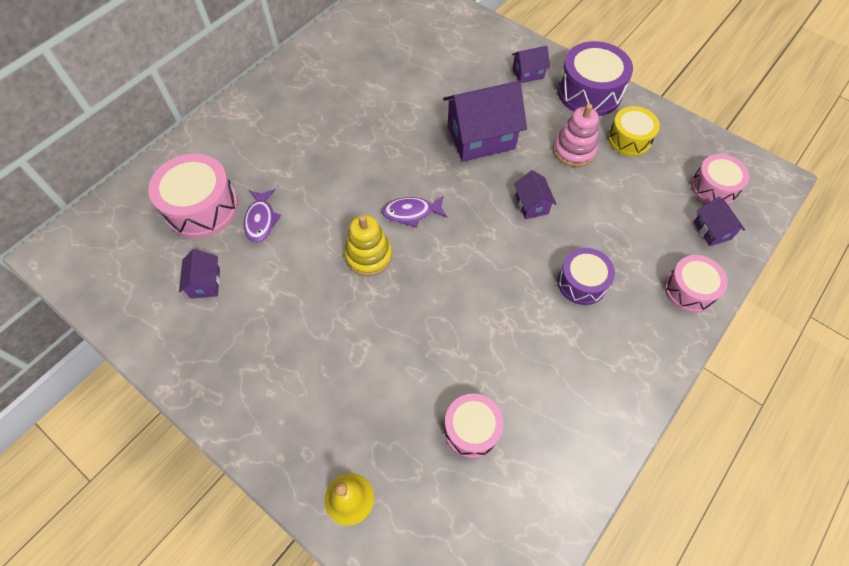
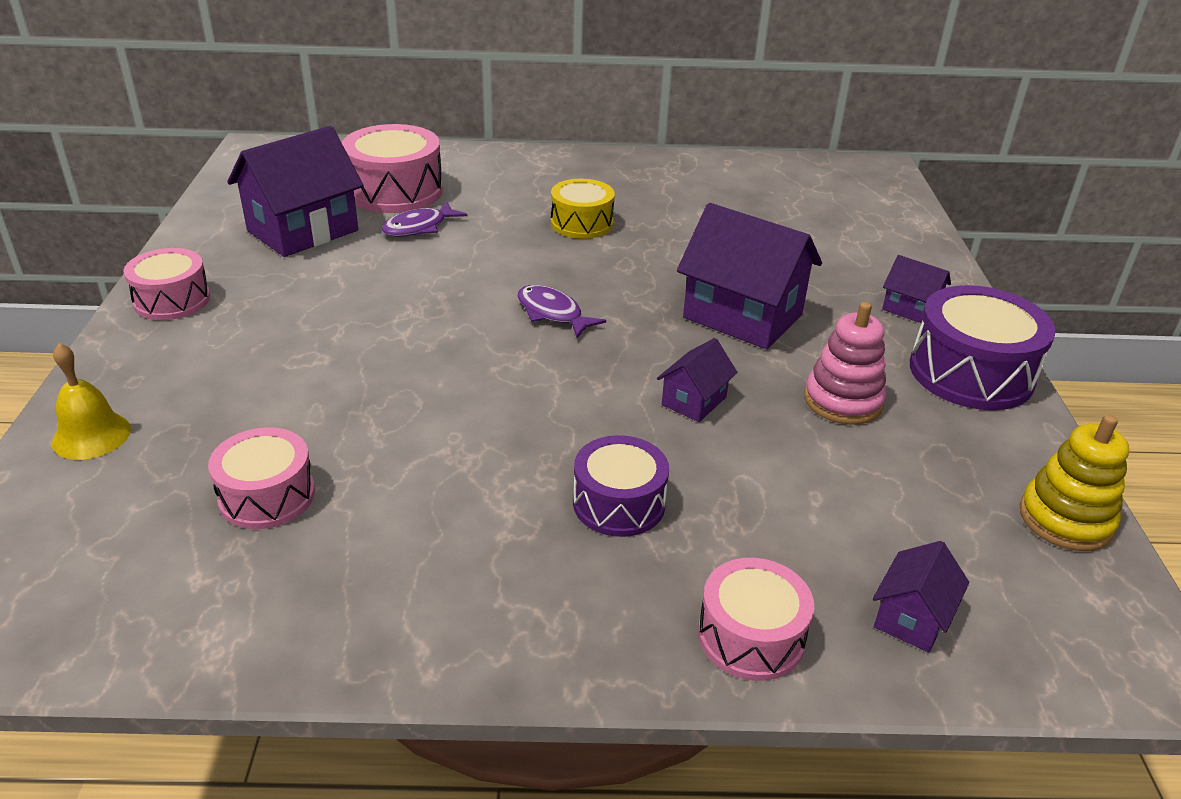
camera: 50 degrees right, 25 degrees down
purple house [179,249,220,299] -> purple house [227,126,363,257], size x2.01
yellow stacking toy [344,215,392,276] -> yellow stacking toy moved to [1020,415,1129,551]
yellow drum [608,106,660,156] -> yellow drum moved to [551,179,615,239]
pink drum [691,154,749,205] -> pink drum moved to [123,248,210,320]

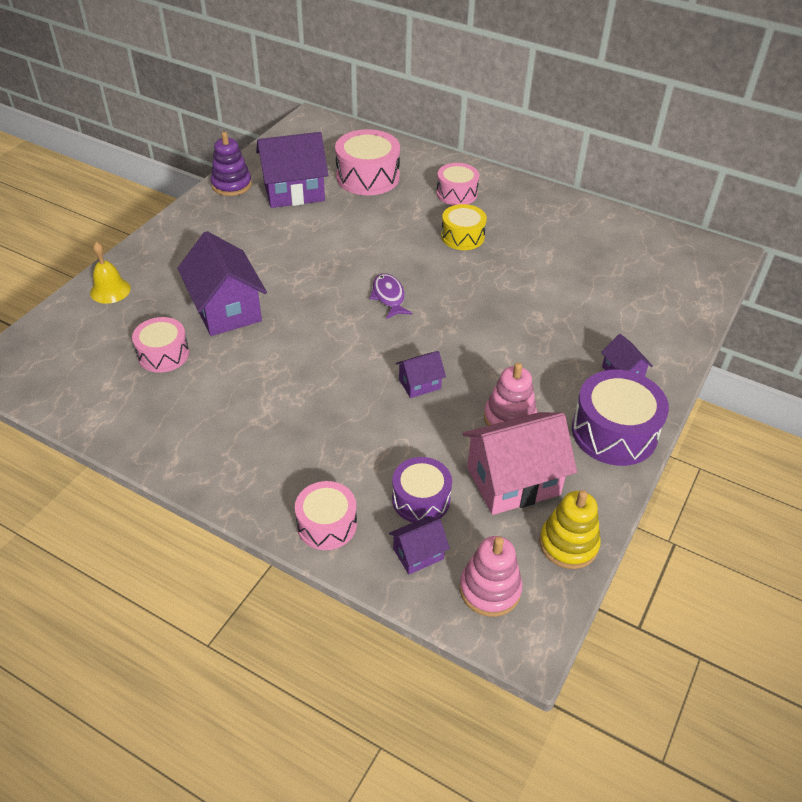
camera: 30 degrees right, 10 degrees up
pink drum [123,248,210,320] -> pink drum moved to [436,163,479,205]
purple fish [381,201,467,237] -> none
purple drum [573,435,669,537] -> purple drum moved to [392,457,452,522]
purple house [677,203,822,349] -> purple house moved to [177,231,267,336]
none -> purple stacking toy [211,132,252,196]
none -> pink stacking toy [460,536,522,617]
none -> pink house [463,412,577,515]

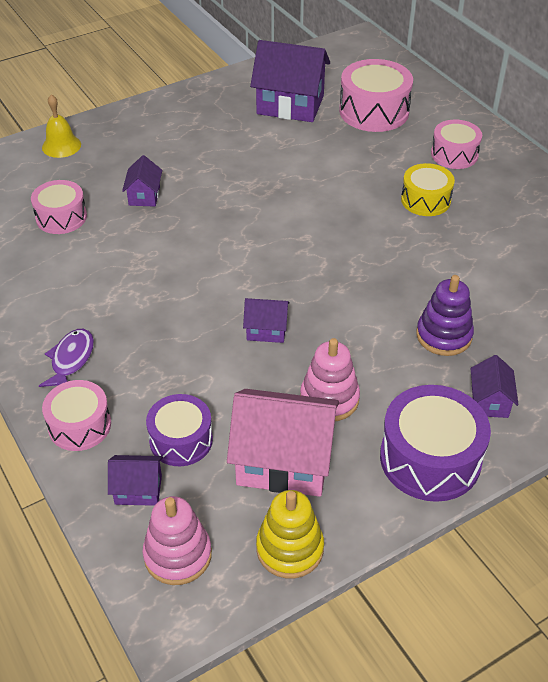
camera: 30 degrees right, 0 degrees up
purple house [177,231,267,336] -> purple house [122,155,162,207], size x0.50
purple stacking toy [211,132,252,196] -> purple stacking toy moved to [416,275,474,356]
purple fish [369,273,412,319] -> purple fish moved to [39,329,94,387]

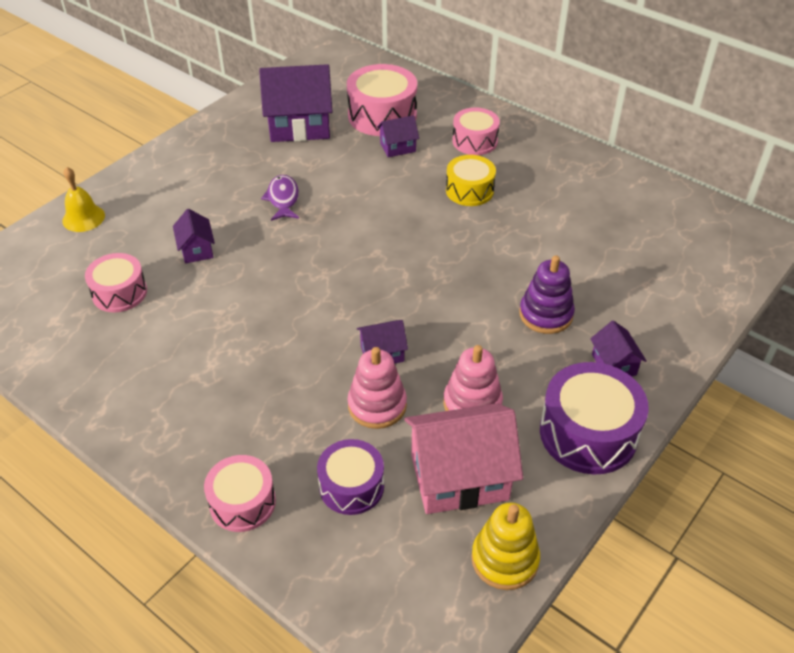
camera: 20 degrees left, 0 degrees up
purple fish [39,329,94,387] -> purple fish moved to [261,175,299,221]
purple house [108,455,163,506] -> purple house moved to [377,115,419,157]
pink stacking toy [142,496,212,585] -> pink stacking toy moved to [348,347,407,429]

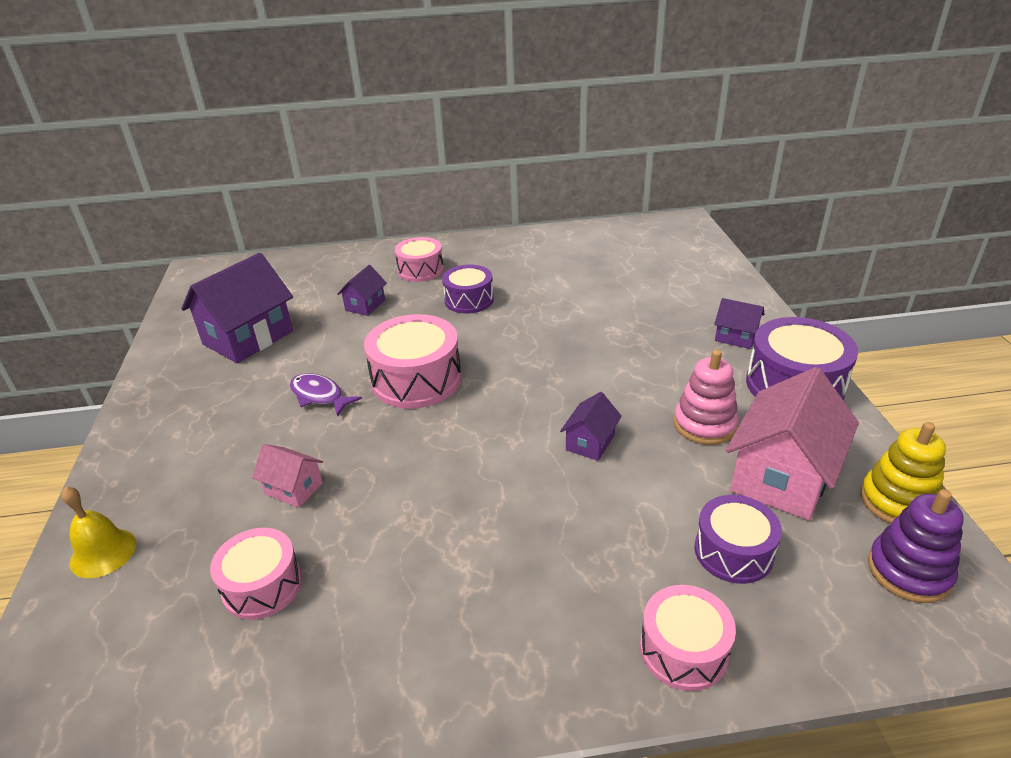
camera: 45 degrees left, 10 degrees down
purple house [173,209,215,263] -> pink house [252,444,323,508]
pink drum [347,64,417,136] -> pink drum moved to [364,314,461,409]
pink stacking toy [348,347,407,429] -> none
yellow drum [446,155,496,206] -> purple drum [442,265,494,314]
purple stacking toy [519,255,575,334] -> purple stacking toy moved to [868,489,964,603]

